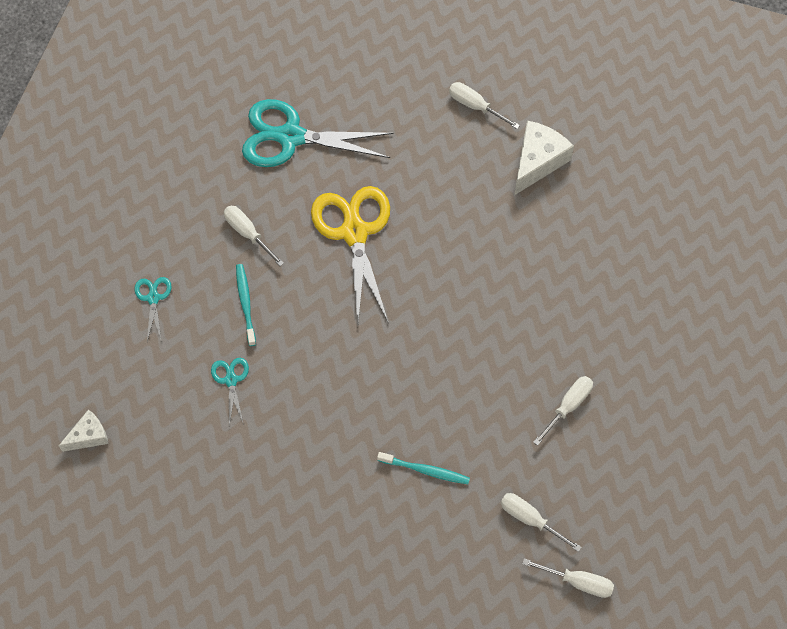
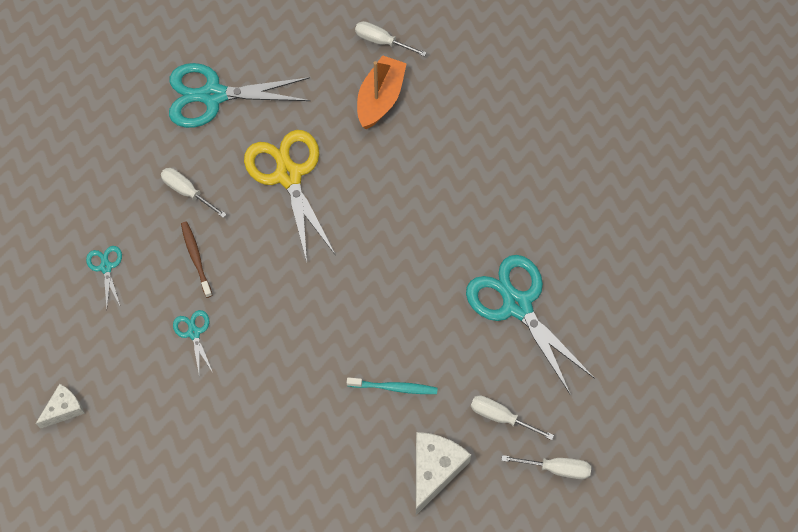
camera: 10 degrees left, 0 degrees up
turquoise toothbrush [236,264,256,346] -> brown toothbrush [181,221,213,298]
white cheese [514,121,574,195] -> white cheese moved to [416,432,471,515]
white screwdriver [533,376,593,446] -> turquoise scissors [466,255,595,395]
none -> orange boat [357,55,407,129]

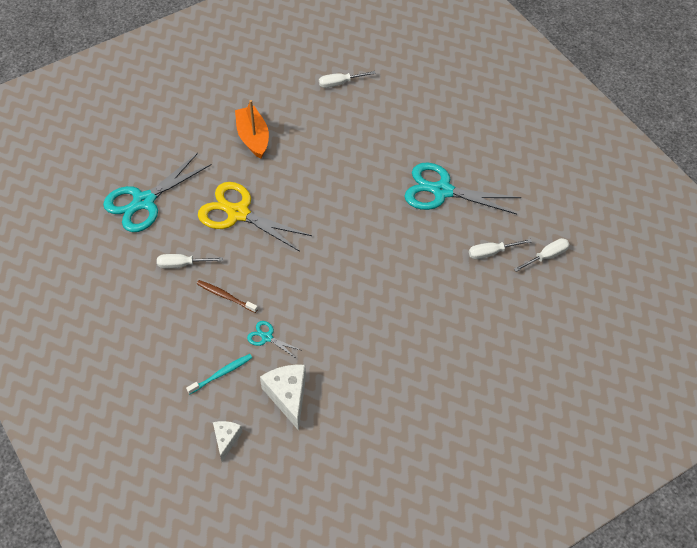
camera: 40 degrees left, 10 degrees down
turquoise scissors [86,246,122,308] -> none
turquoise toothbrush [347,377,438,394] -> turquoise toothbrush moved to [186,354,252,394]
white screwdriver [355,21,427,57] -> white screwdriver moved to [319,71,376,88]
white cheese [416,432,471,515] -> white cheese moved to [260,365,306,431]

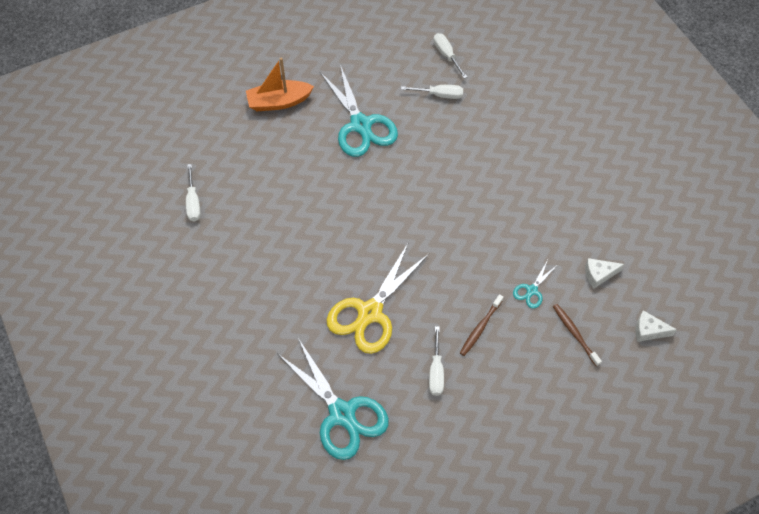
camera: 85 degrees left, 5 degrees up
turquoise toothbrush [186,354,252,394] -> brown toothbrush [553,304,602,366]
orange boat [235,100,269,159] -> orange boat moved to [246,57,314,111]
white cheese [260,365,306,431] -> white cheese [585,258,624,289], size x0.61
turquoise scissors [405,163,521,214] -> turquoise scissors turned 45 degrees counterclockwise [320,65,398,157]
white screwdriver [469,239,532,259] -> white screwdriver turned 75 degrees counterclockwise [401,85,463,99]

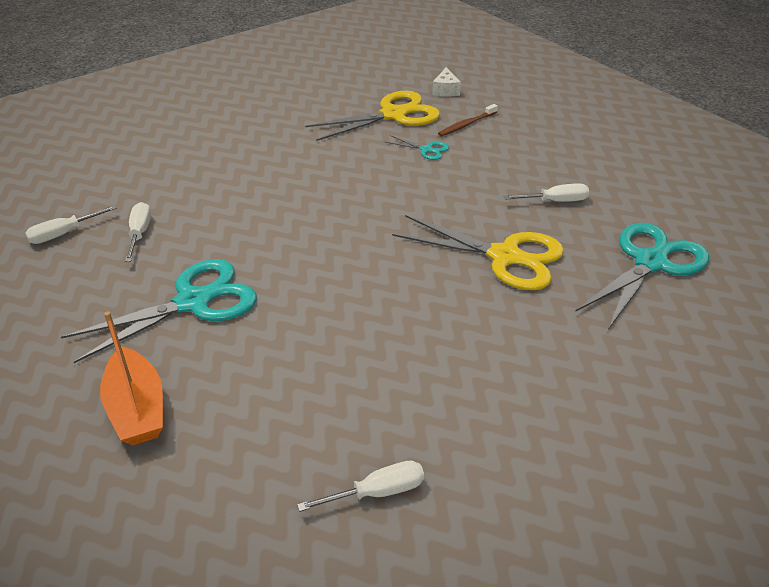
camera: 100 degrees left, 20 degrees down
brown toothbrush [460,294,503,356] -> none
white cheese [585,258,624,289] -> yellow scissors [305,91,440,141]

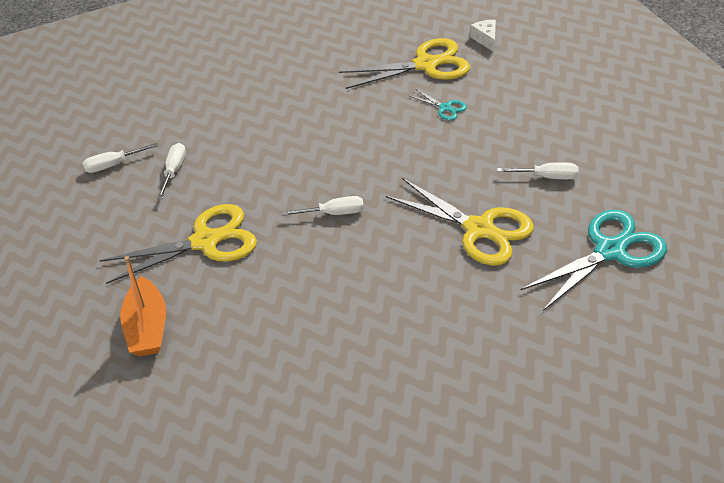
camera: 15 degrees right, 5 degrees up
turquoise scissors [61,259,257,363] -> yellow scissors [99,204,257,284]
white screwdriver [297,461,424,512] -> white screwdriver moved to [282,196,364,216]
white cheese [432,67,461,97] -> white cheese turned 150 degrees clockwise [470,20,496,52]
brown toothbrush [438,104,498,136] -> none

